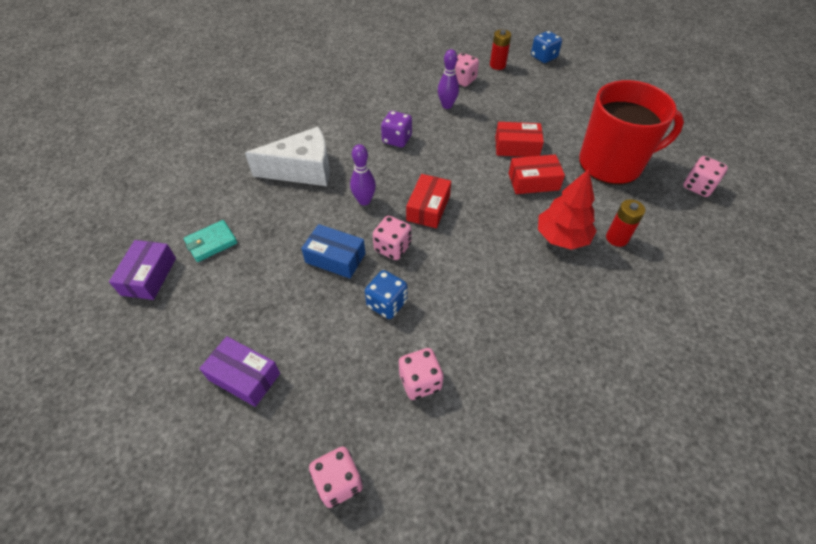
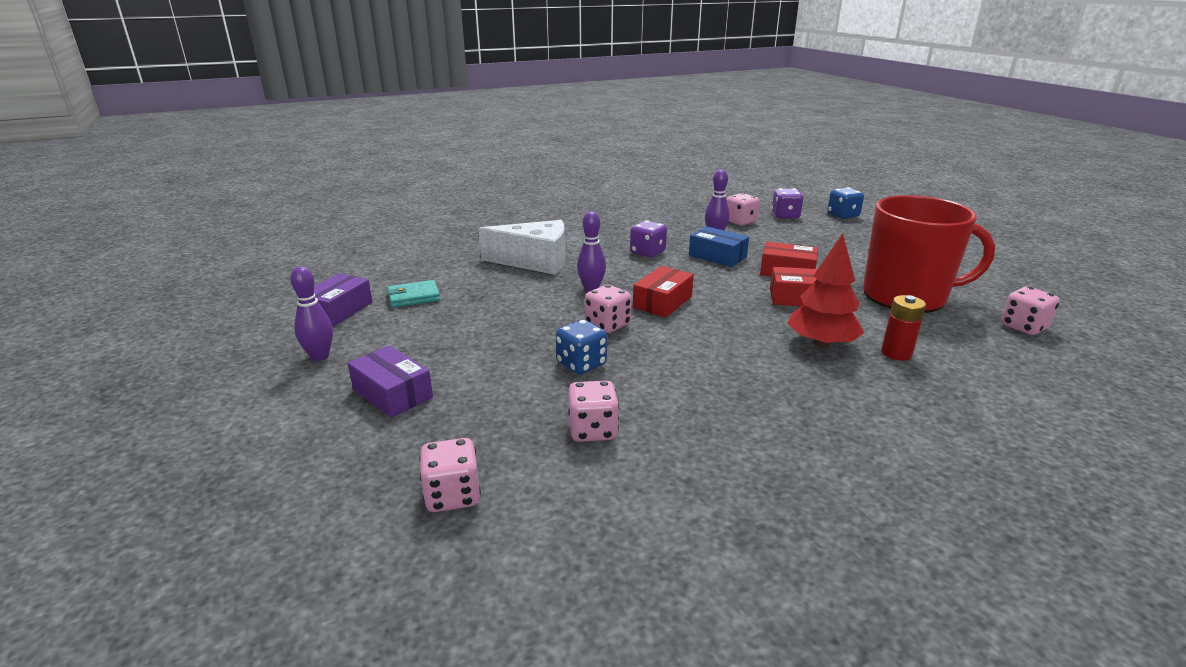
camera: 15 degrees right, 25 degrees down
blue box [301,224,365,278] -> blue box moved to [689,226,749,267]
red battery [490,30,511,70] -> purple dice [772,188,804,219]
none -> purple bowling pin [290,266,333,361]

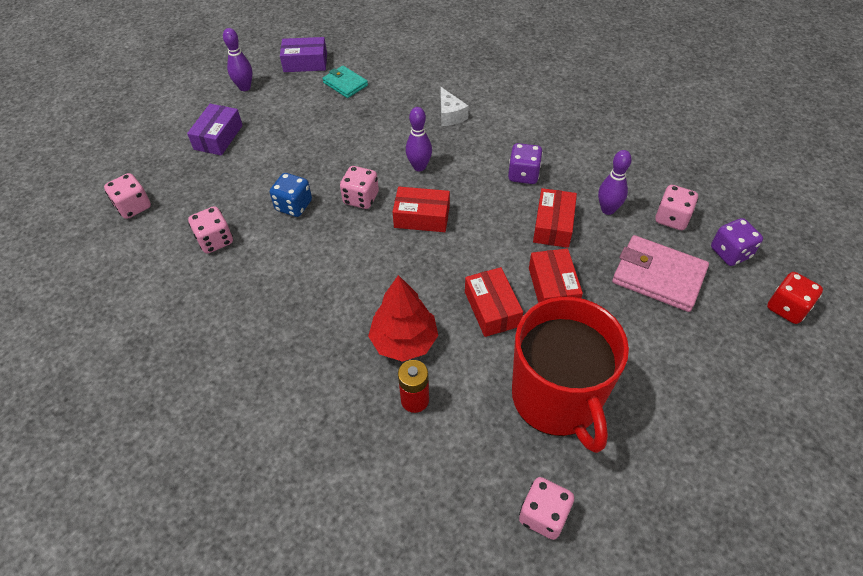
camera: 65 degrees right, 25 degrees up
white cheese [478,220,565,275] -> white cheese [440,87,469,126], size x0.52
blue box [689,226,749,267] -> red box [533,188,577,248]
blue dice [828,187,864,219] -> red dice [767,272,823,324]
none -> pink wallet [612,235,709,312]

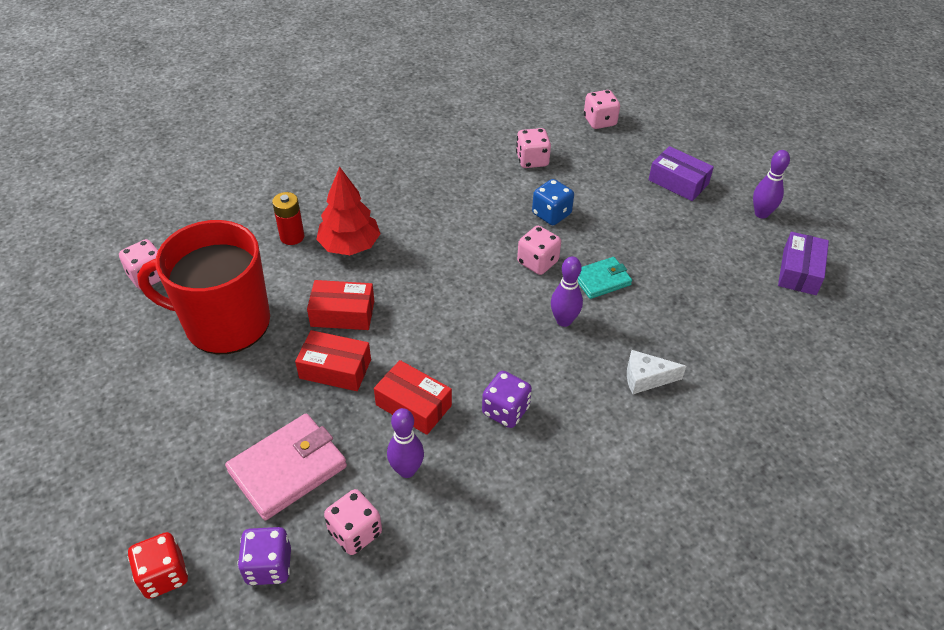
camera: 110 degrees right, 5 degrees down
turquoise wallet [322,66,368,98] -> turquoise wallet moved to [578,257,632,299]
red box [393,187,450,232] -> none

